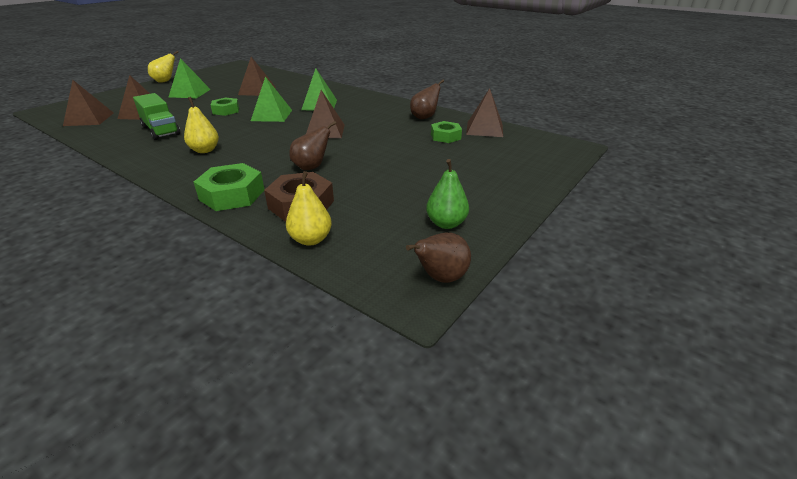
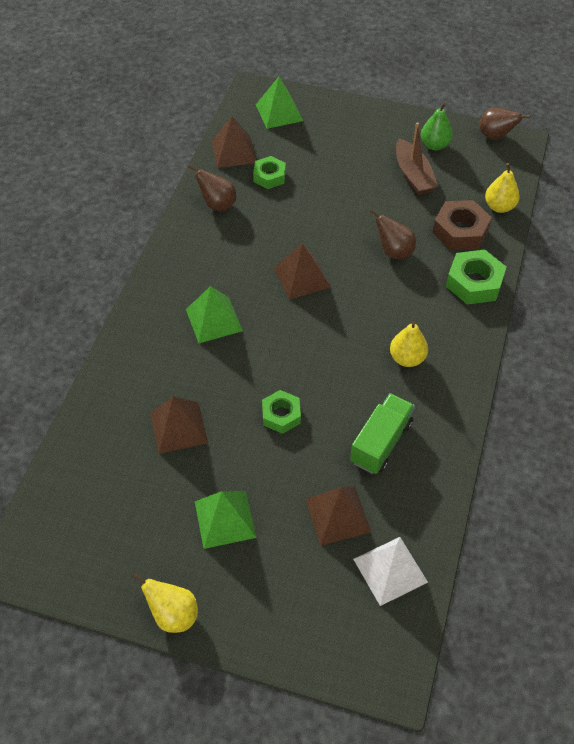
camera: 110 degrees left, 20 degrees up
brown pyramid [63,80,113,126] -> white pyramid [353,537,428,606]
green pyramid [251,77,292,122] -> green pyramid moved to [256,77,303,129]
none -> brown boat [396,122,438,195]

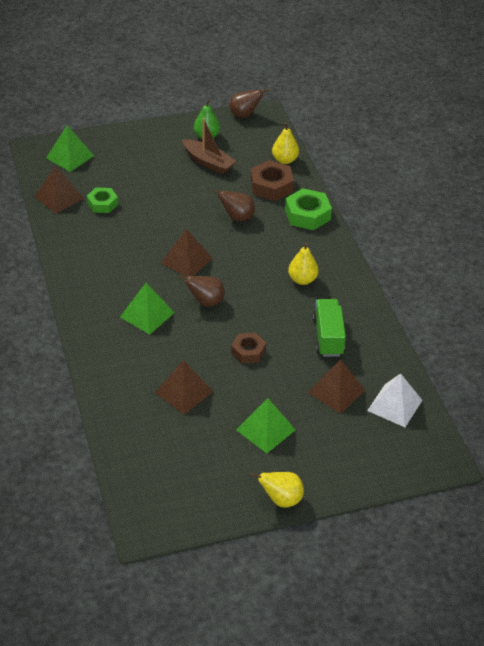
camera: 35 degrees left, 10 degrees down
brown pear [188,164,236,211] -> brown pear moved to [178,276,225,307]
green nut [262,390,301,434] -> brown nut [231,333,266,363]

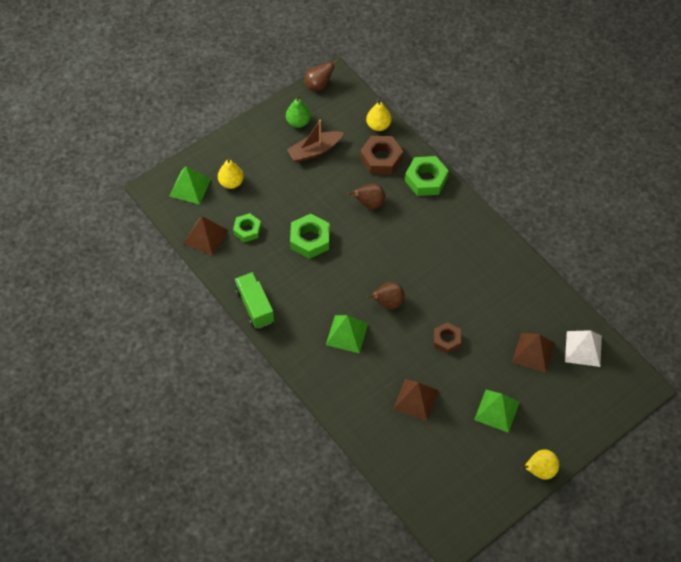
camera: 20 degrees left, 15 degrees up
brown pyramid [161,228,213,277] -> none
brown boat [182,118,237,174] -> brown boat turned 135 degrees clockwise [287,120,344,163]
yellow pear [288,243,319,285] -> yellow pear moved to [218,158,244,189]
green truck [313,299,346,357] -> green truck moved to [235,272,274,329]
none -> green nut [290,214,330,259]

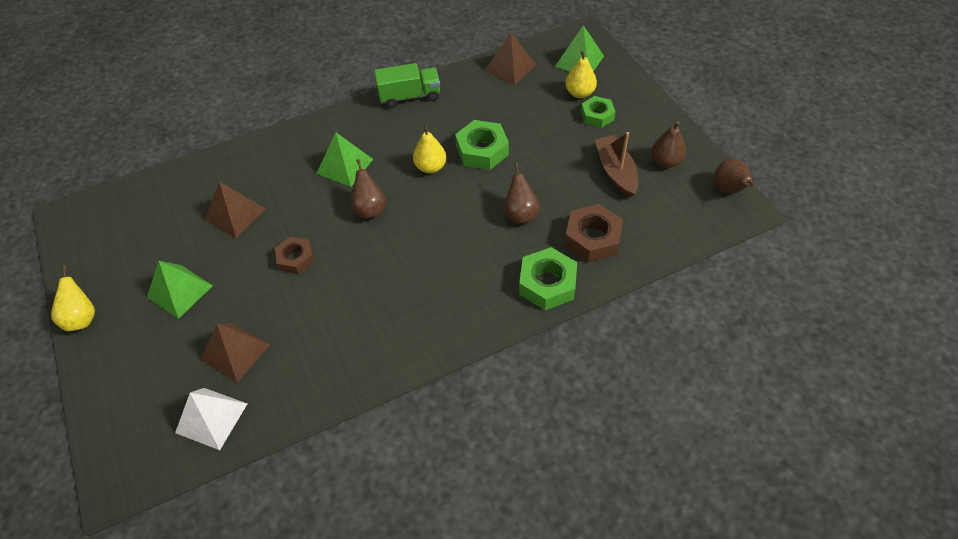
camera: 105 degrees right, 5 degrees down
green nut [233,213,261,242] -> green nut moved to [581,96,615,128]
green pear [286,94,311,128] -> brown pear [651,121,686,168]
yellow pear [366,99,391,131] -> yellow pear moved to [413,124,447,174]

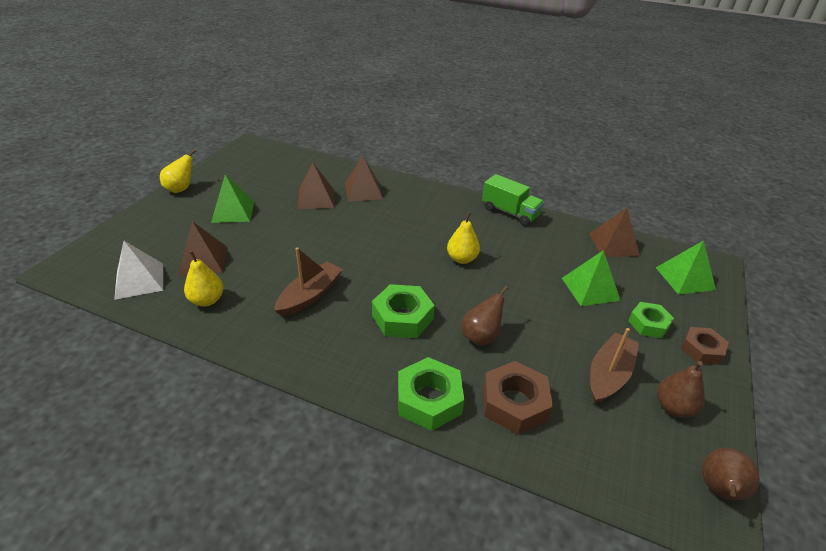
camera: 45 degrees right, 15 degrees down
brown nut [275,236,315,274] -> brown nut moved to [681,327,729,365]
green pyramid [316,132,373,187] -> green pyramid moved to [562,250,621,306]
brown pear [351,159,386,219] -> none
green nut [455,120,509,170] -> green nut moved to [372,284,435,338]
yellow pear [565,51,597,98] -> yellow pear moved to [184,251,224,307]
none -> brown boat [274,247,343,317]
none -> brown pyramid [345,155,383,202]

